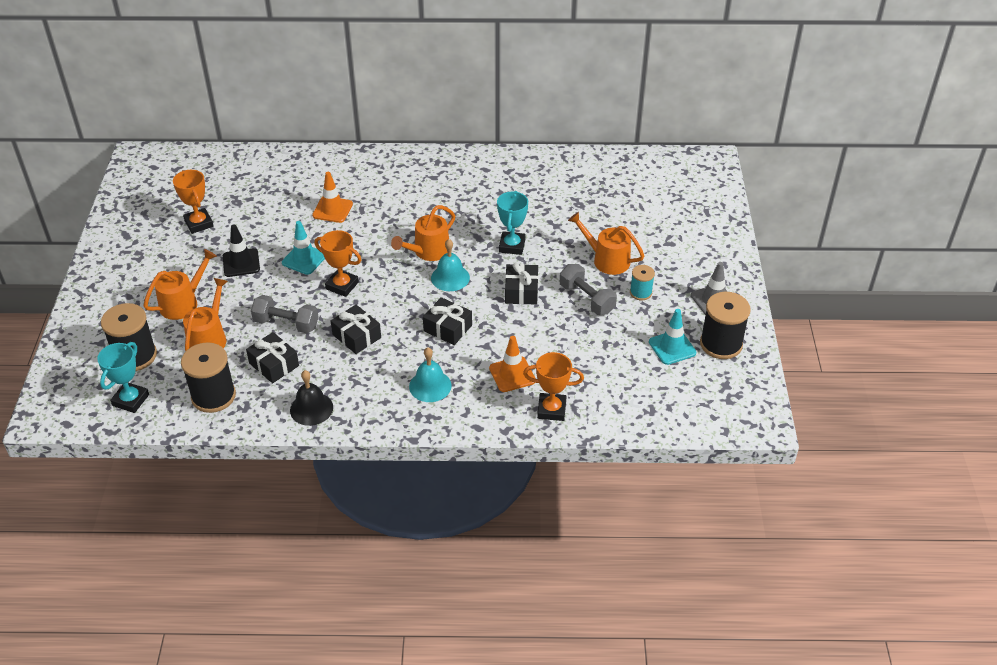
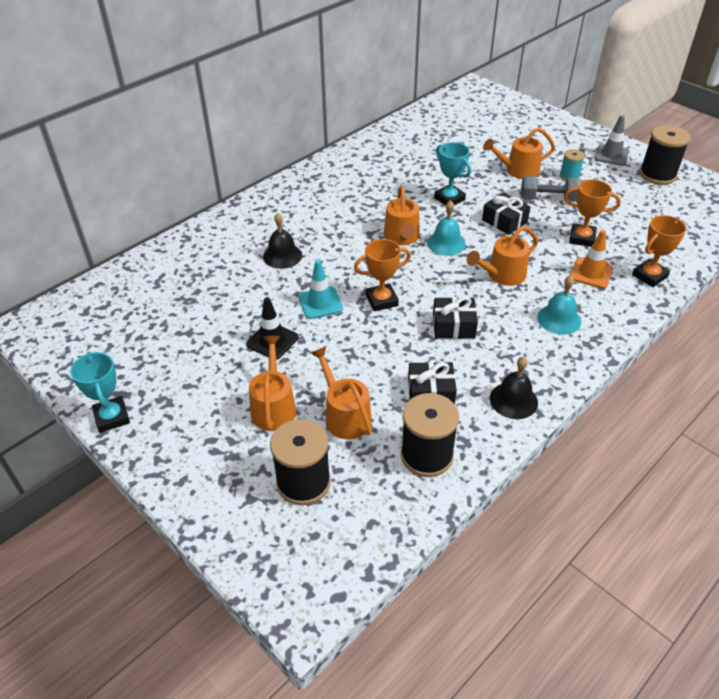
camera: 45 degrees left, 0 degrees up
turquoise trophy [97,342,149,413] -> turquoise trophy moved to [70,352,130,433]
orange trophy [173,170,213,234] -> orange trophy moved to [564,179,621,247]
grey dumbbell [251,295,319,333] -> none
orange traffic cone [312,172,353,223] -> black bell [263,213,302,269]
black gift [423,297,472,345] -> orange watering can [467,226,538,286]
turquoise traffic cone [649,309,696,365] -> none

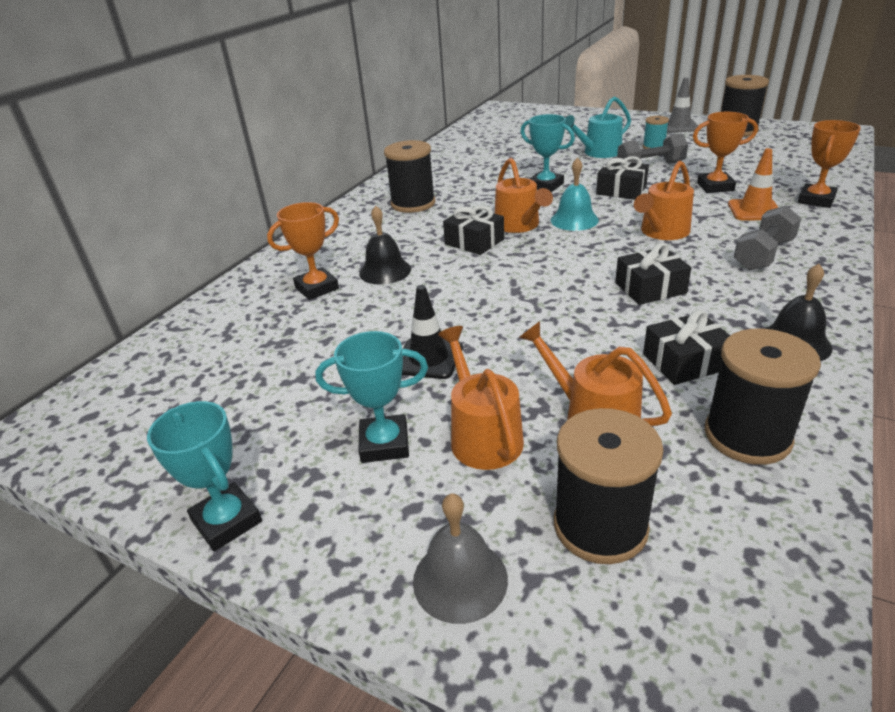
camera: 15 degrees left, 10 degrees down
turquoise traffic cone [298,260,343,319] -> none
orange trophy [354,239,411,311] -> orange trophy moved to [267,202,339,300]
orange watering can [483,127,555,179] -> turquoise watering can [565,96,631,158]
turquoise bell [537,275,581,335] -> grey dumbbell [734,206,801,270]
none -> turquoise trophy [316,331,428,463]
none -> black spool [384,140,435,213]
none -> grey bell [413,493,508,624]
none -> black gift [443,206,504,255]

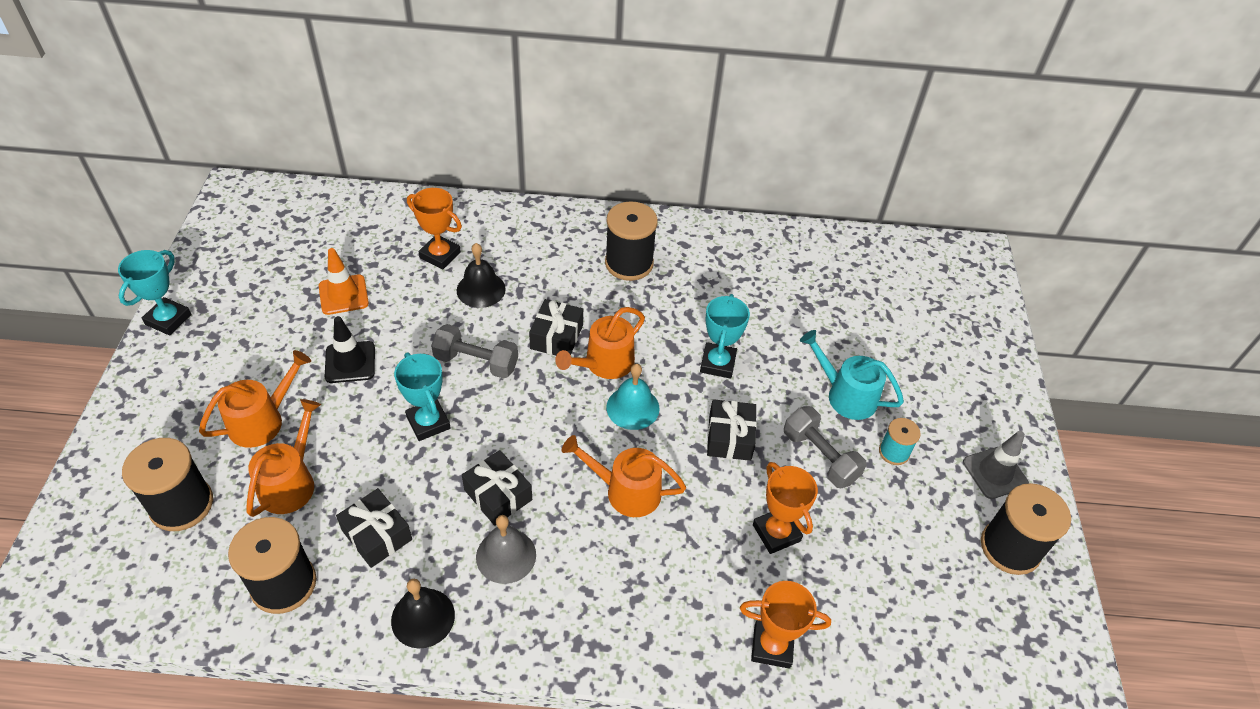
camera: 60 degrees right, 15 degrees up
turquoise trophy [316,331,428,463] -> turquoise trophy moved to [394,352,450,441]
grey bell [413,493,508,624] -> grey bell moved to [476,515,536,584]
orange traffic cone [728,148,779,221] -> orange traffic cone moved to [319,248,369,315]
grey dumbbell [734,206,801,270] -> grey dumbbell moved to [431,324,518,379]

